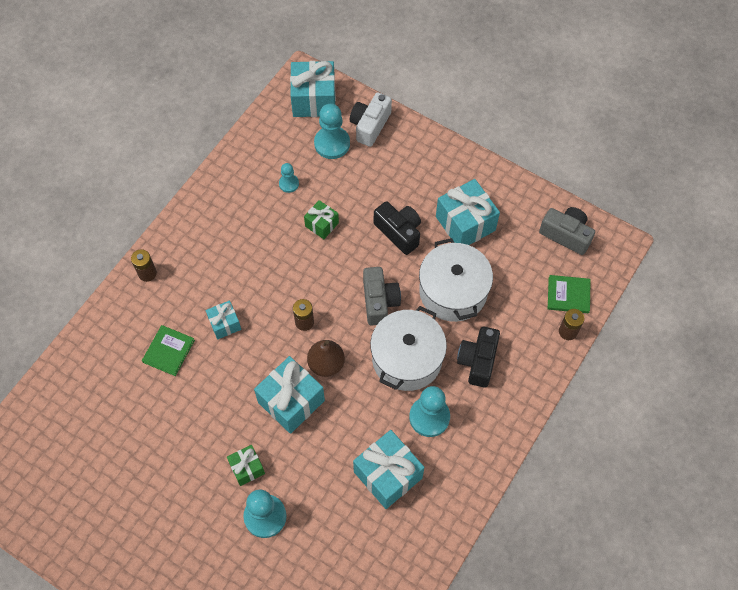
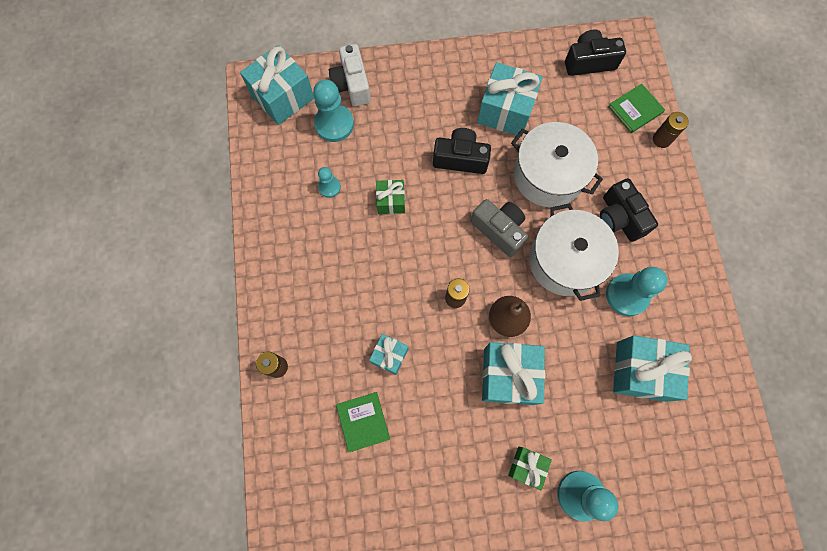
camera: 40 degrees left, 10 degrees up
grey camera [539,207,595,255] -> black camera [565,29,626,76]

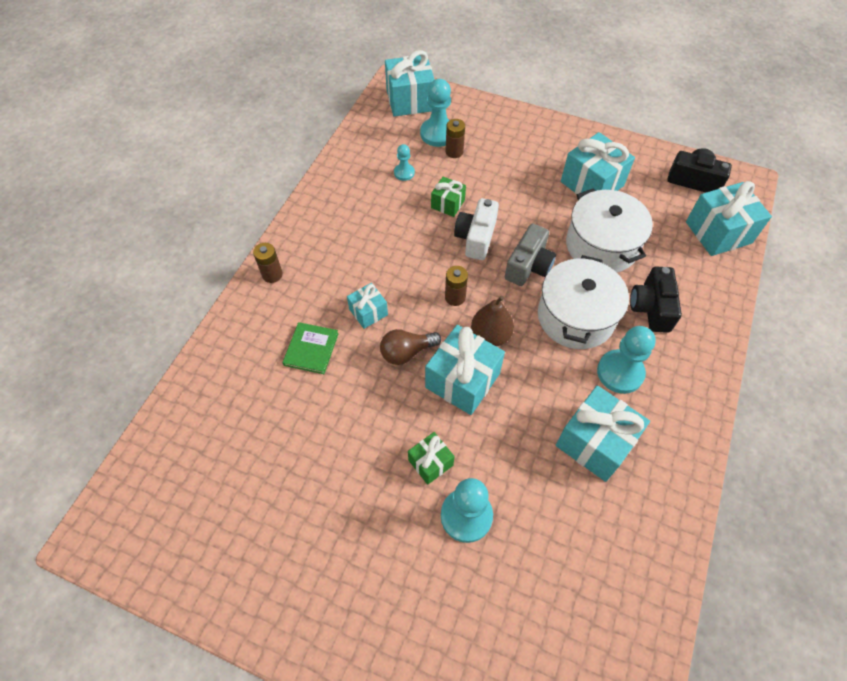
camera: 30 degrees right, 15 degrees down
white camera [329,44,371,106] -> white camera moved to [454,198,499,260]
black camera [433,128,491,174] -> none
grey camera [471,199,528,257] -> grey camera turned 45 degrees clockwise [505,223,556,286]
green book [608,84,665,133] -> turquoise gift [686,181,772,256]
brown battery [653,112,689,148] -> brown battery moved to [446,119,465,158]
none -> brown light bulb [380,329,441,365]

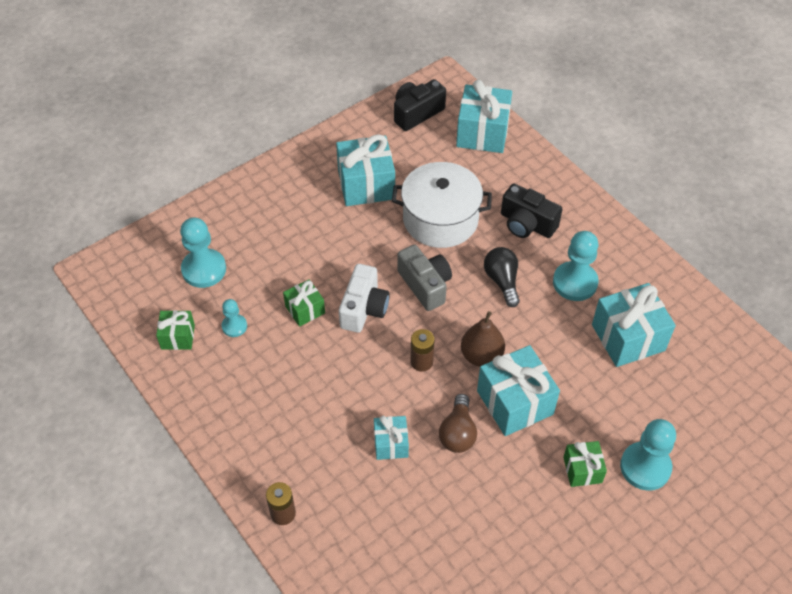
camera: 60 degrees left, 5 degrees down
green book [283,322,339,374] -> none
turquoise gift [385,50,435,117] -> none
brown battery [446,119,465,158] -> none
white camera [454,198,499,260] -> white camera turned 120 degrees counterclockwise [339,264,390,333]
white pot [538,255,629,349] -> black light bulb [484,247,520,307]
none -> green gift [156,310,195,350]

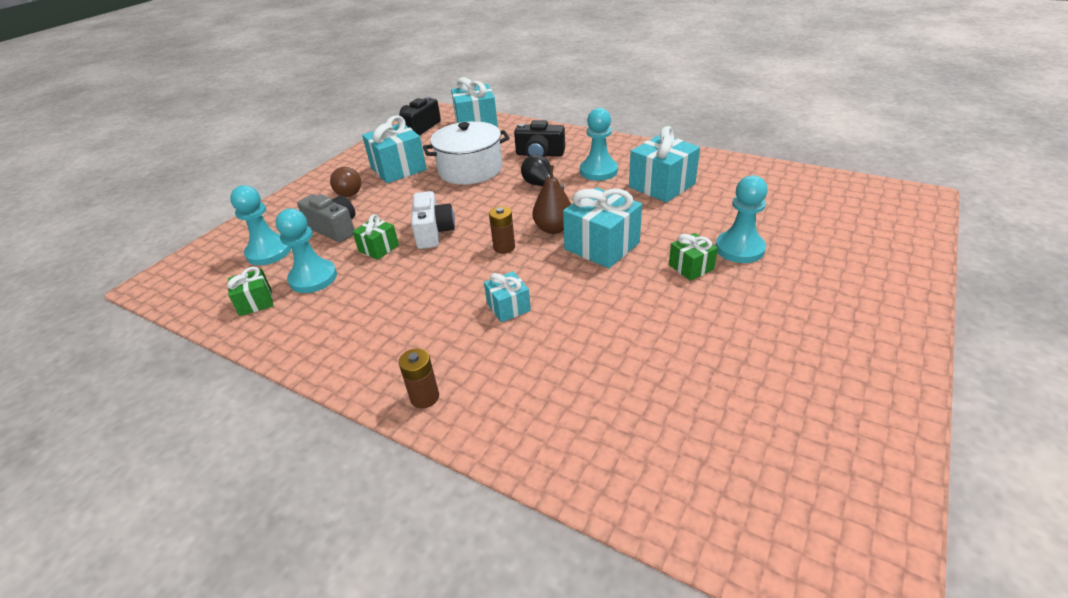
camera: 20 degrees left, 15 degrees down
turquoise pawn [222,299,247,337] -> turquoise pawn [276,208,337,293], size x1.82
grey camera [397,245,452,311] -> grey camera moved to [297,194,355,242]
brown light bulb [439,394,477,453] -> brown light bulb moved to [330,167,361,197]

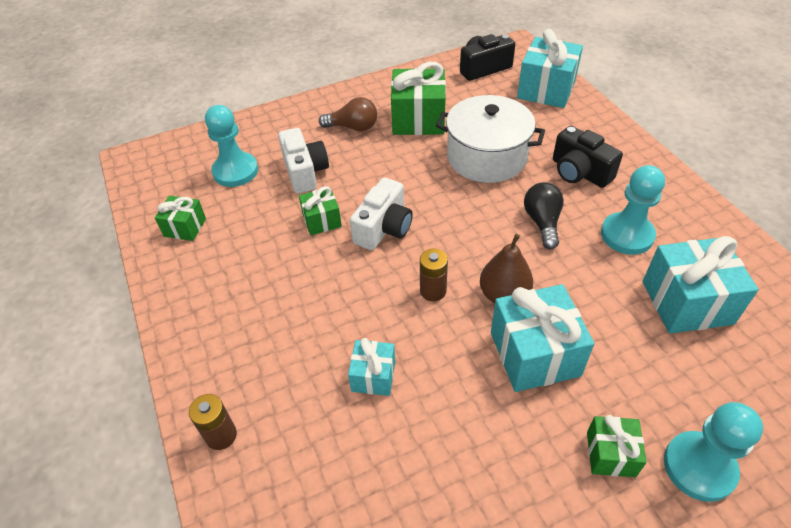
camera: 35 degrees right, 10 degrees up
turquoise pawn [276,208,337,293] -> none
grey camera [297,194,355,242] -> white camera [278,128,329,194]
brown light bulb [330,167,361,197] -> brown light bulb turned 105 degrees counterclockwise [319,97,377,131]
turquoise gift [362,115,427,183] -> green gift [391,62,446,135]

